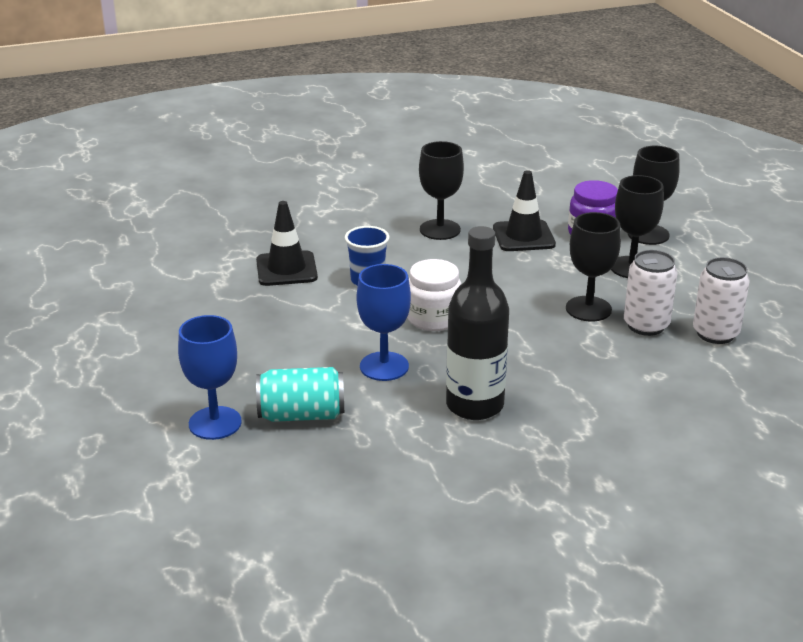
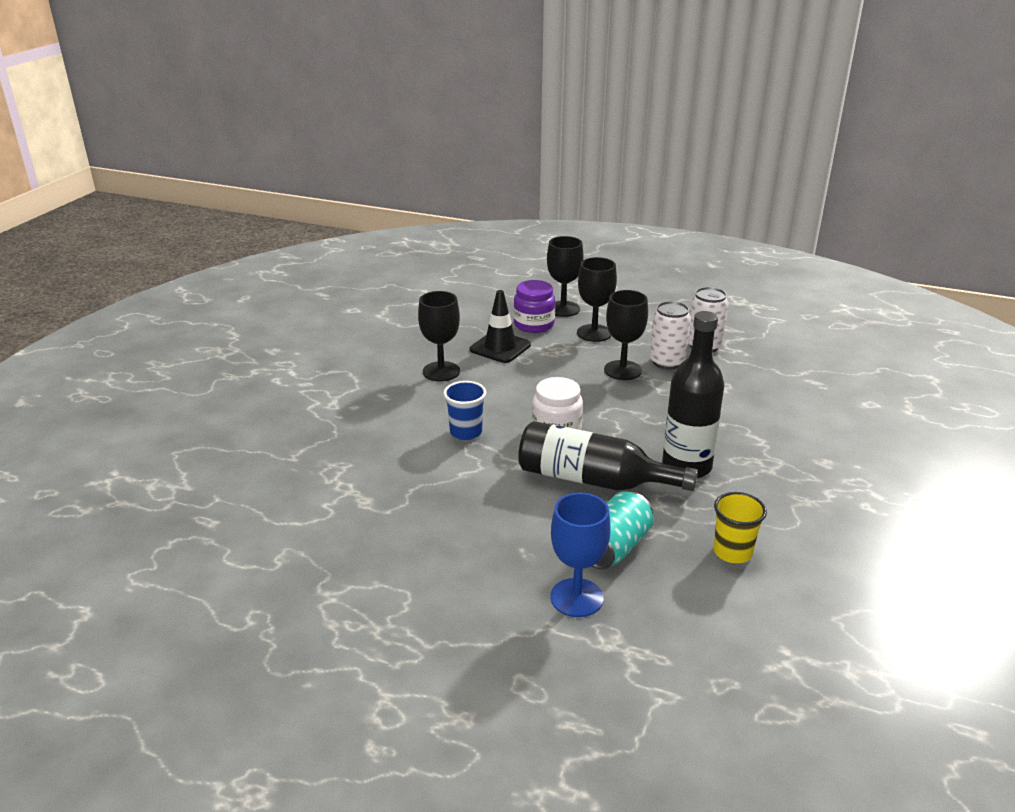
camera: 50 degrees left, 0 degrees up
black traffic cone [256,201,318,286] -> none
blue goblet [357,264,411,381] -> black bottle [518,421,698,491]
none -> yellow cup [714,492,767,563]

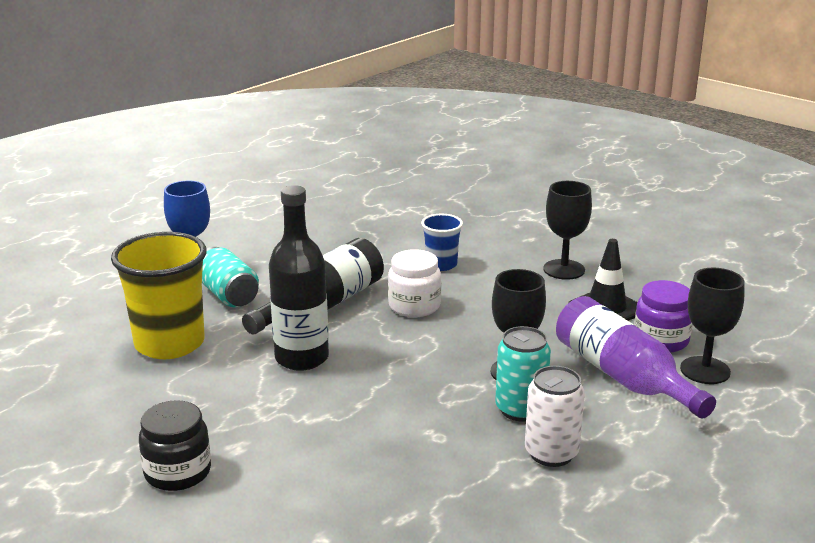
camera: 110 degrees right, 5 degrees down
black goblet [577,257,617,342] -> purple bottle [556,296,716,418]
white can [649,301,691,370] -> turquoise can [495,326,551,422]
yellow cup [714,492,767,563] -> yellow cup [111,232,207,359], size x1.92
none -> black jar [139,400,211,491]

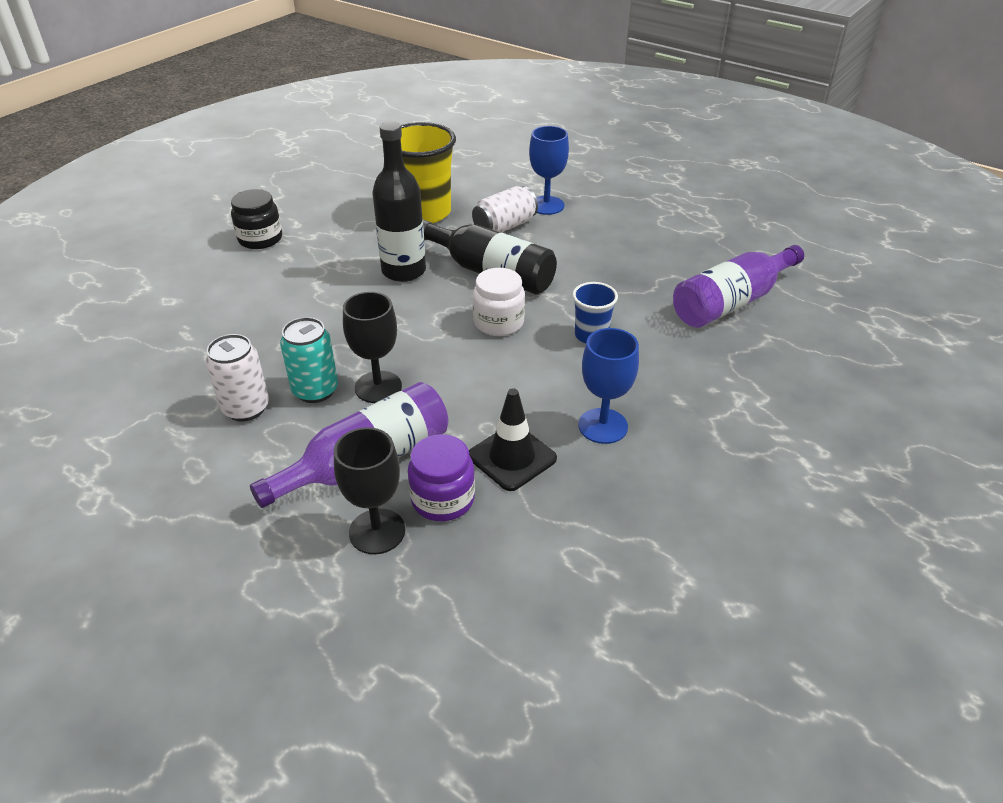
camera: 85 degrees right, 15 degrees up
turquoise can [202,247,259,307] -> white can [472,186,538,233]
black goblet [543,181,592,280] -> blue goblet [578,328,639,444]
none -> purple bottle [673,245,804,328]

